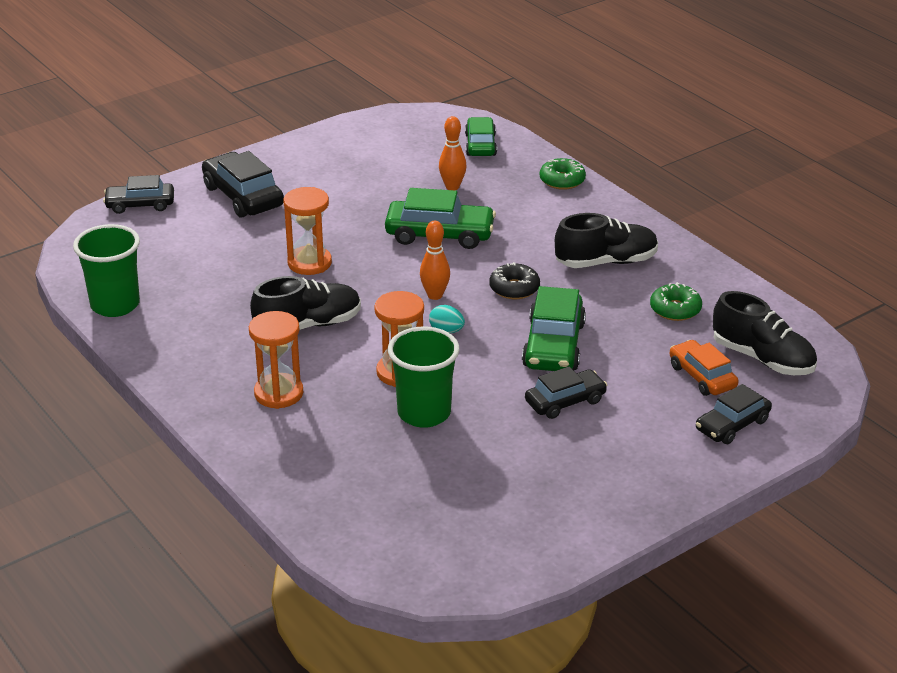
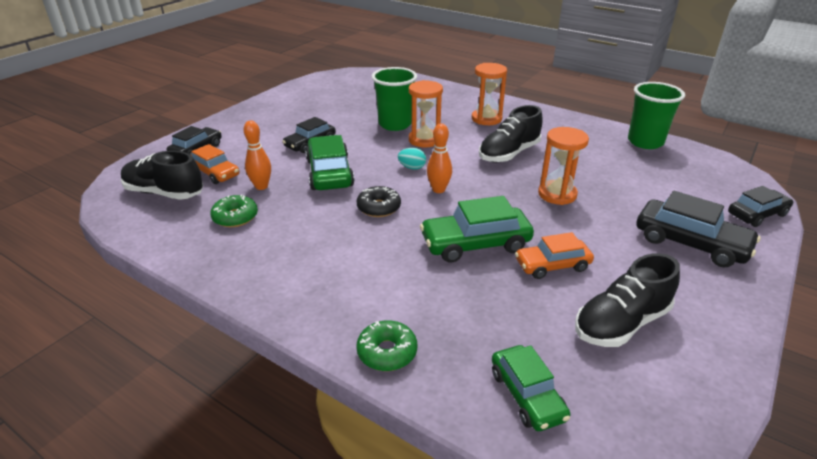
camera: 160 degrees right, 0 degrees up
orange bowling pin [439,116,467,190] -> orange bowling pin moved to [244,121,271,190]
black shoe [555,213,658,268] -> black shoe moved to [575,253,680,347]
none -> orange car [515,232,594,279]

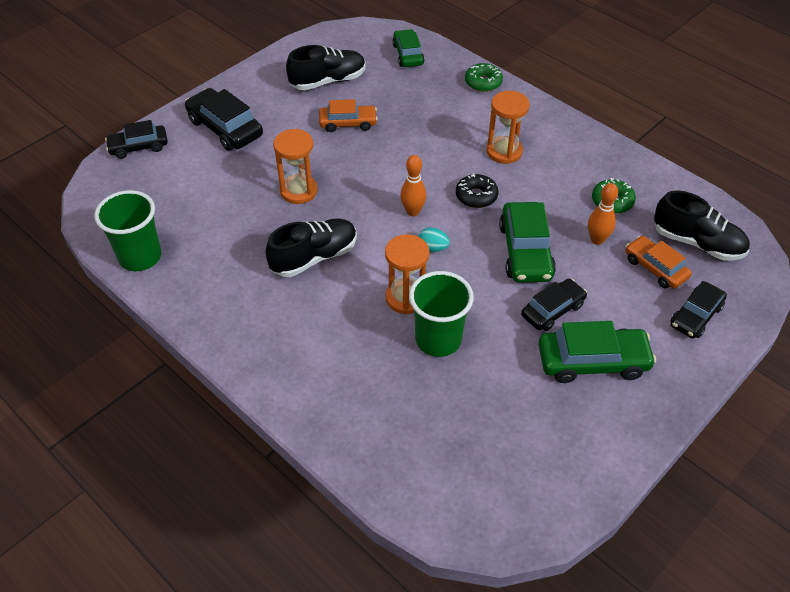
camera: 170 degrees left, 15 degrees up
green car [420,196,534,262] -> green car moved to [538,321,656,383]
orange hourglass [472,63,507,125] -> orange hourglass moved to [486,91,530,164]

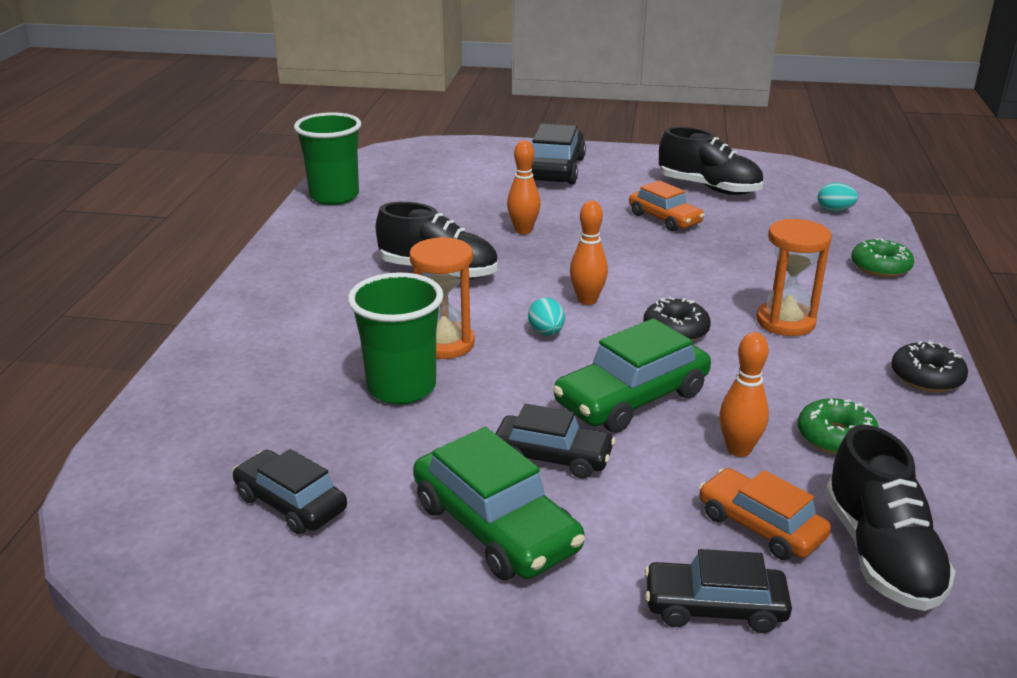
camera: 55 degrees right, 20 degrees down
black car [105,120,168,159] -> black car moved to [233,449,347,534]
orange hourglass [273,129,318,204] -> orange bowling pin [507,140,541,234]
green car [392,29,424,67] -> turquoise egg [818,183,858,212]
orange car [626,236,692,289] -> orange car turned 60 degrees counterclockwise [699,468,831,560]
none -> black donut [891,341,968,392]

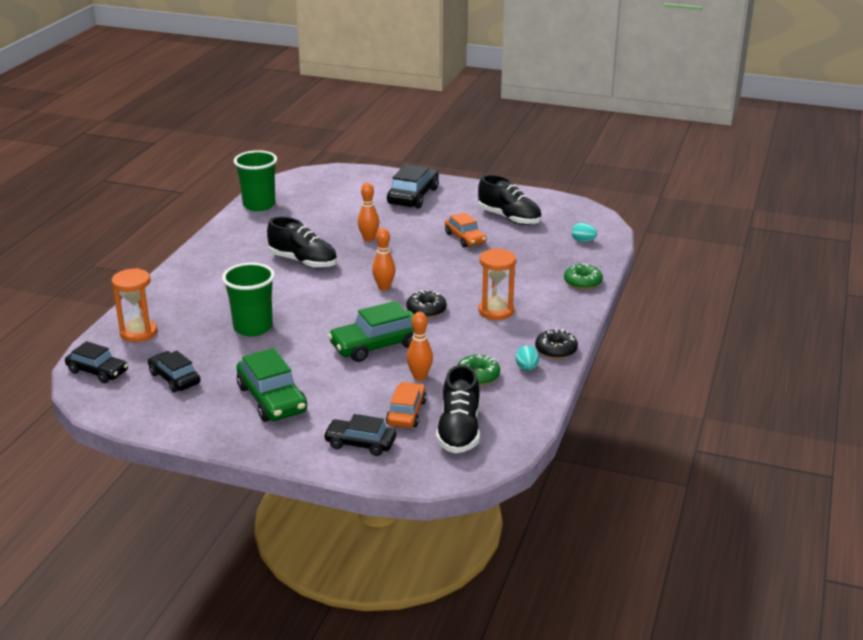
camera: 10 degrees right, 0 degrees up
orange hourglass [409,237,475,359] -> orange hourglass moved to [111,268,158,342]
black car [496,404,615,478] -> black car moved to [65,341,128,383]
turquoise egg [528,298,565,335] -> turquoise egg moved to [515,346,539,371]
orange car [699,468,831,560] -> orange car turned 45 degrees clockwise [386,382,427,428]

